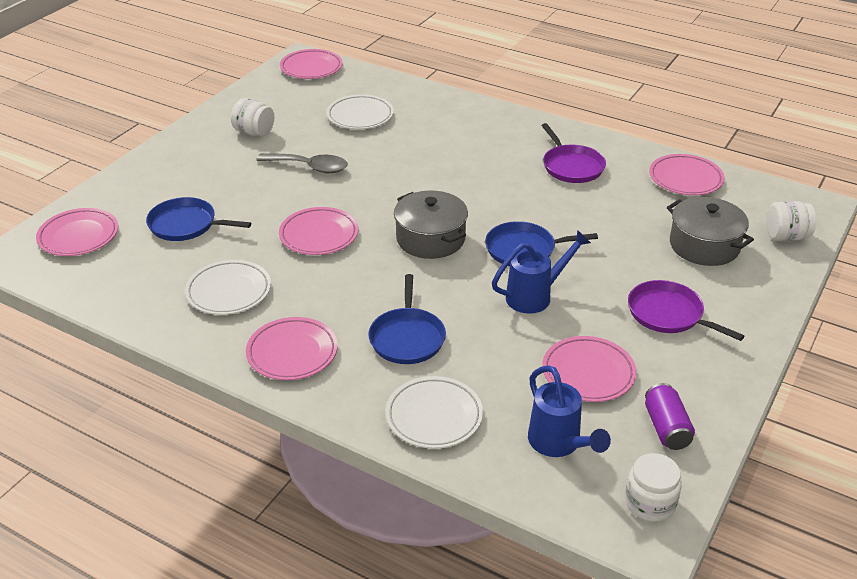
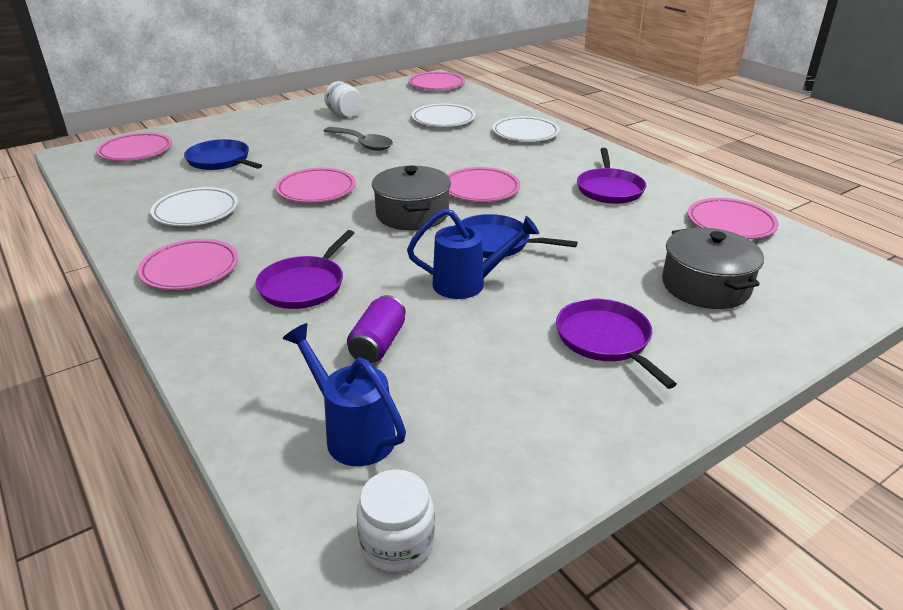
camera: 25 degrees right, 5 degrees down
blue pan [368,274,446,364] -> purple pan [255,230,354,309]
white plate [385,376,483,449] -> white plate moved to [492,116,560,142]
blue watering can [528,365,611,457] -> blue watering can turned 135 degrees clockwise [282,323,406,466]
pink plate [542,336,636,402] -> pink plate moved to [447,167,520,202]
purple can [645,383,695,450] -> purple can moved to [347,295,406,363]
white jar [766,201,816,241] -> none

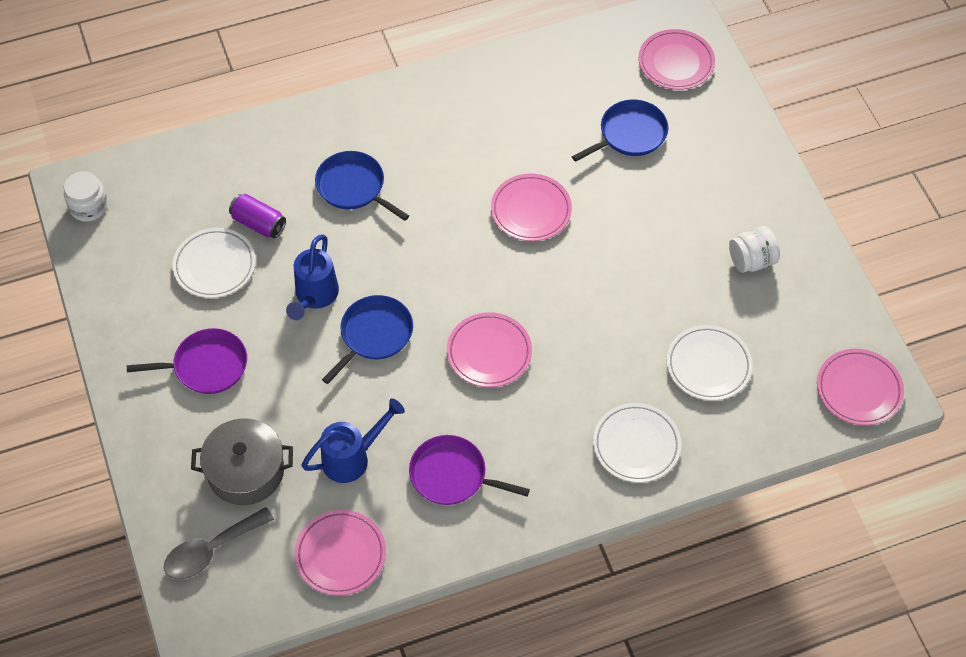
camera: 105 degrees right, 25 degrees up
pink plate [138,239,238,290] -> none
white plate [150,187,238,226] -> white plate moved to [173,228,256,298]
purple pan [255,230,354,309] -> blue pan [315,151,409,221]
blue watering can [282,323,406,466] -> blue watering can moved to [301,398,405,483]
grey spoon [324,127,393,151] -> grey spoon moved to [164,507,274,579]
grey pot [372,166,451,230] -> none

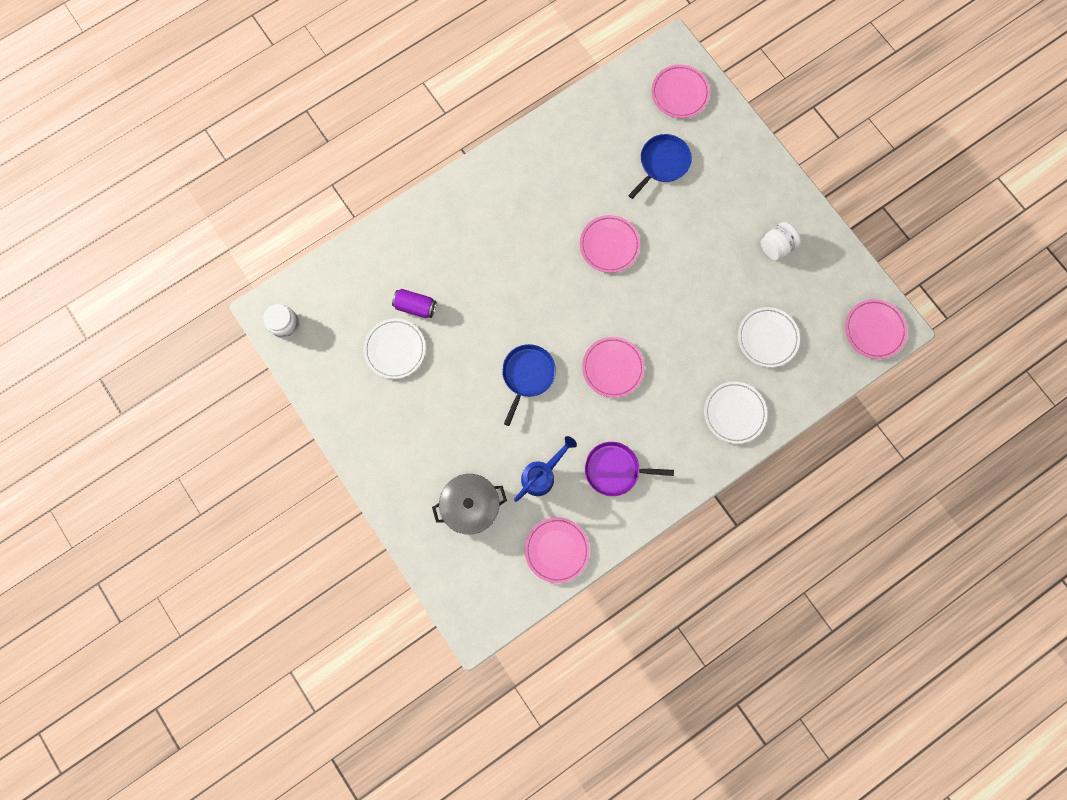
camera: 15 degrees left, 20 degrees up
purple pan [127,328,247,394] -> none
grey spoon [164,507,274,579] -> none
blue watering can [286,234,339,320] -> none
blue pan [315,151,409,221] -> none

